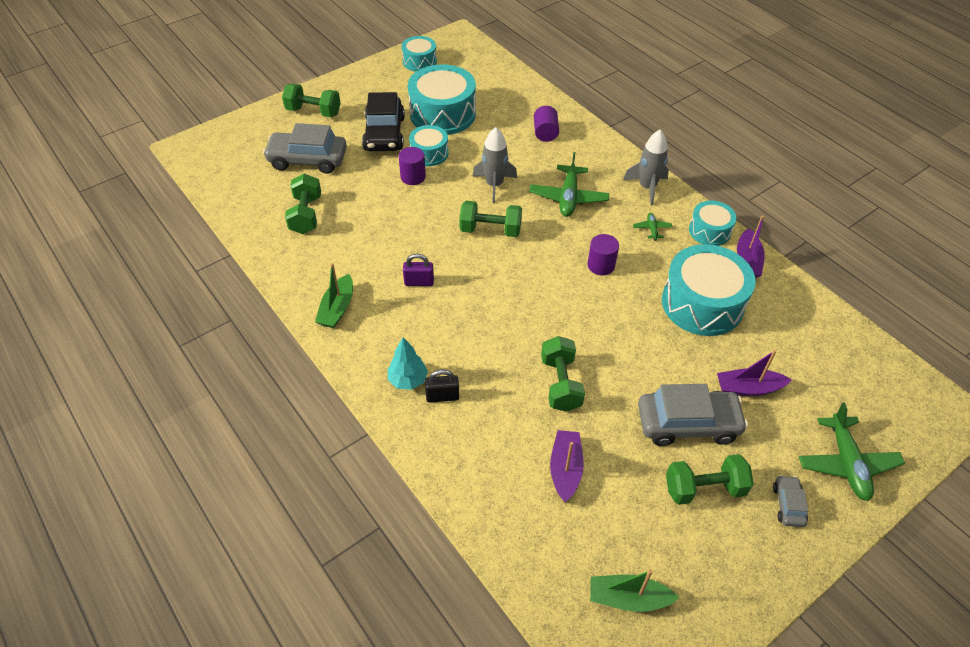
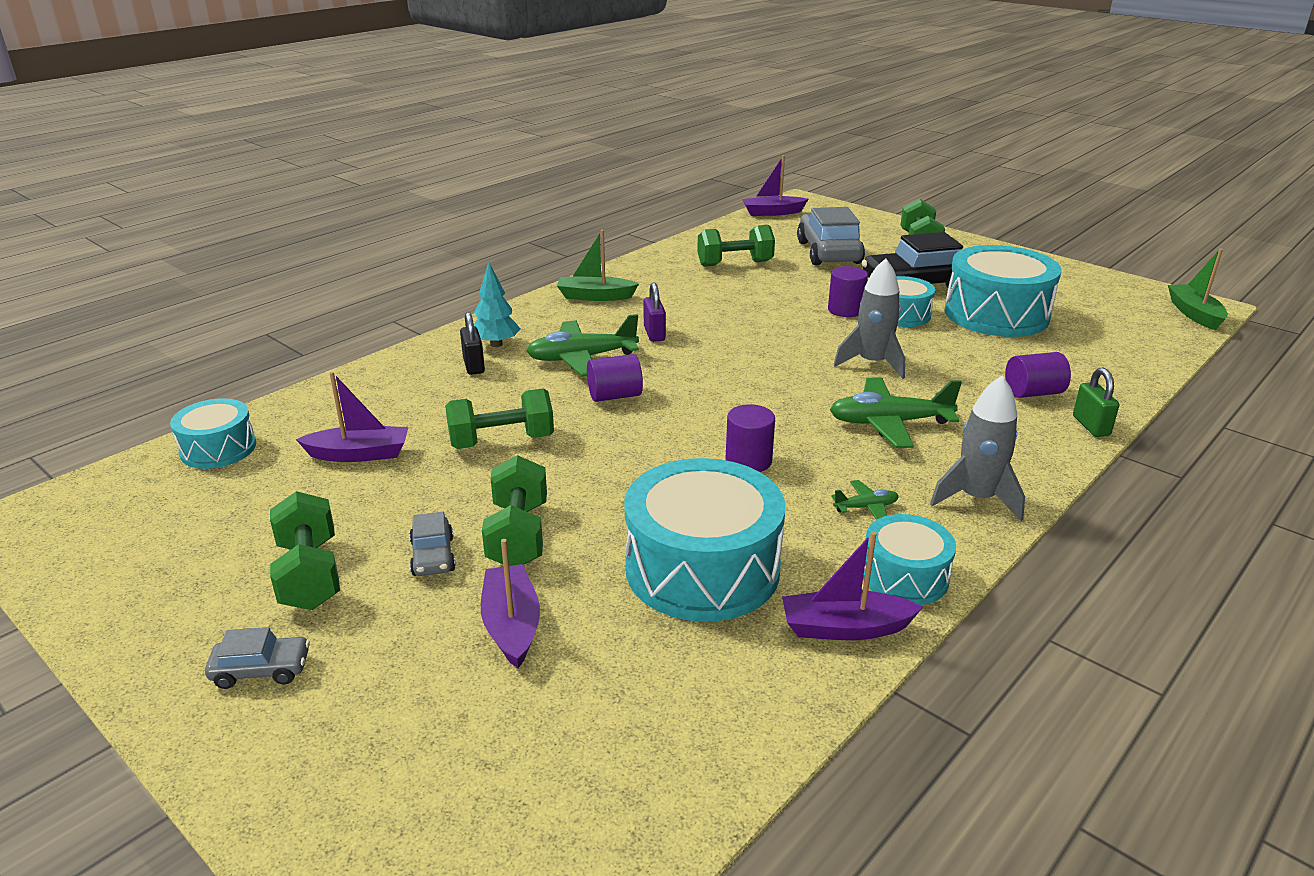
camera: 80 degrees right, 20 degrees down
turquoise drum [402,36,437,72] -> turquoise drum moved to [170,398,256,469]
green dumbbell [459,201,522,237] -> green dumbbell moved to [482,455,547,566]
green boat [590,569,680,612] -> green boat moved to [1168,248,1228,330]
grey car [638,384,748,446] -> grey car [409,512,456,576], size x0.48
green plane [799,403,905,501] -> green plane moved to [526,314,639,377]
none -> purple cylinder [587,354,643,402]
none -> purple boat [742,155,808,216]
none -> green padlock [1073,367,1119,437]

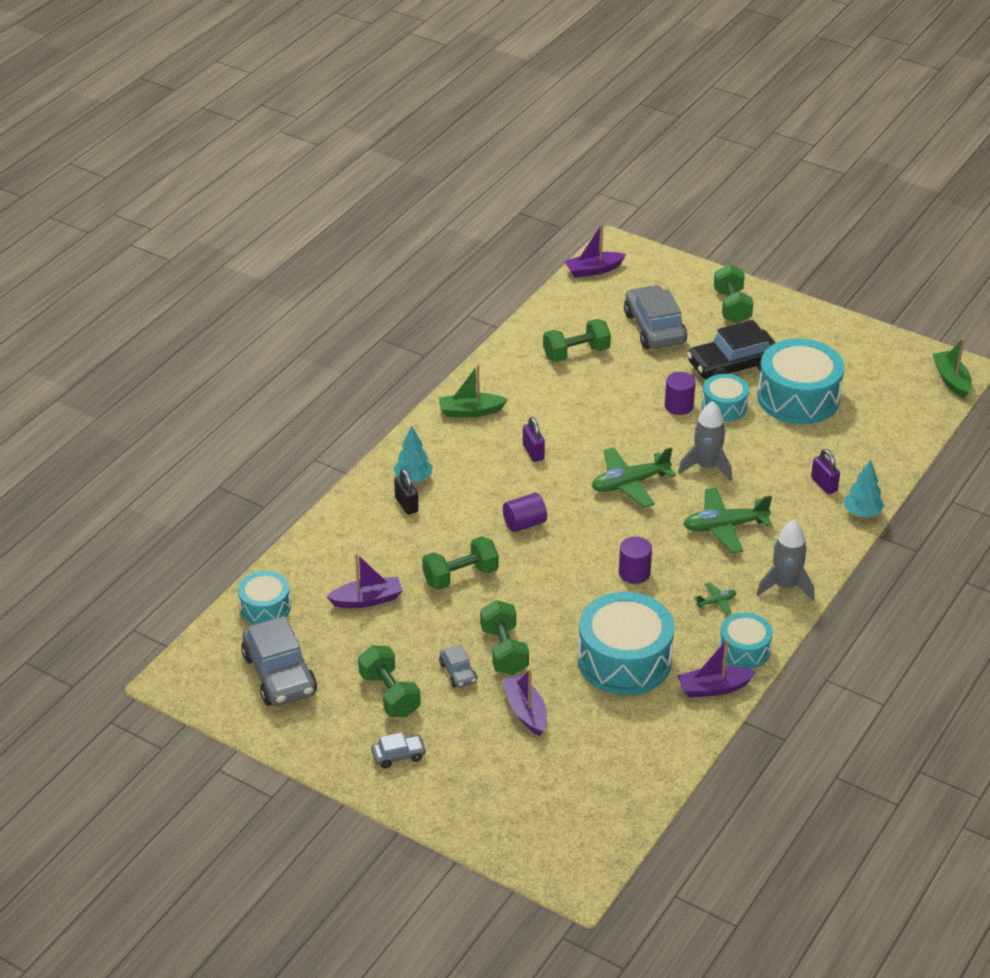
camera: 10 degrees left, 10 degrees up
green plane [526,314,639,377] -> green plane moved to [592,447,676,508]
purple cylinder [1005,352,1071,398] -> purple padlock [811,449,840,494]
green padlock [1073,367,1119,437] -> turquoise tree [844,459,884,517]
none -> grey car [241,616,317,706]

